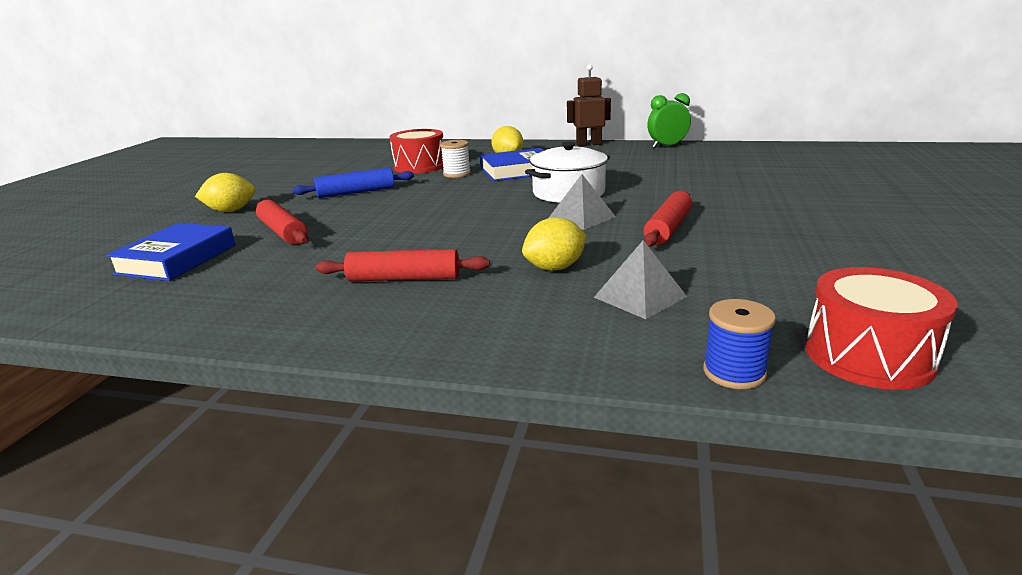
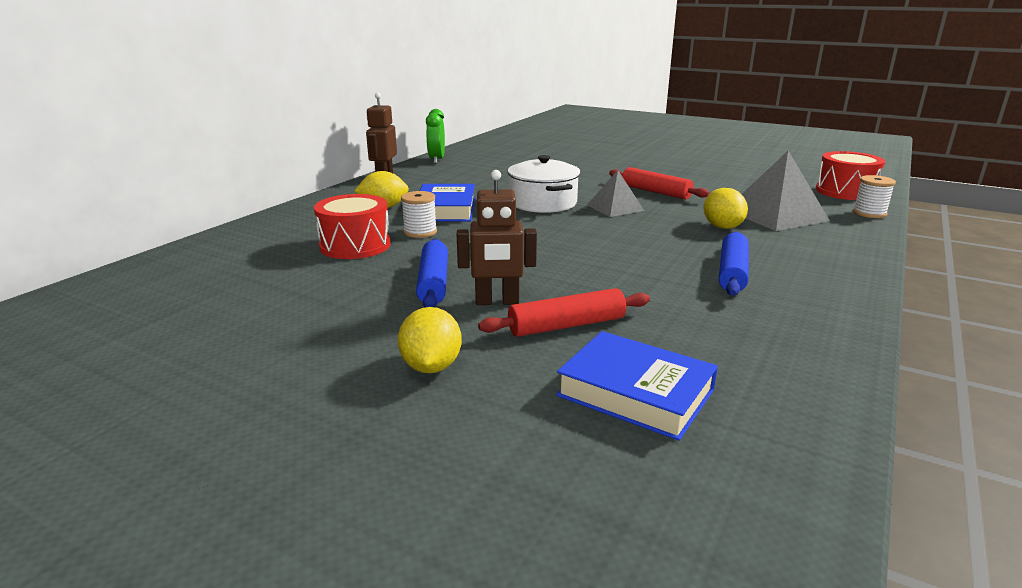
camera: 75 degrees left, 0 degrees up
red rolling pin [316,249,490,281] -> blue rolling pin [719,231,749,296]
grey pyramid [594,240,687,319] -> grey pyramid [742,151,830,231], size x1.63
blue spool [703,299,776,389] -> white spool [853,175,896,218]
none -> brown robot [457,170,537,305]

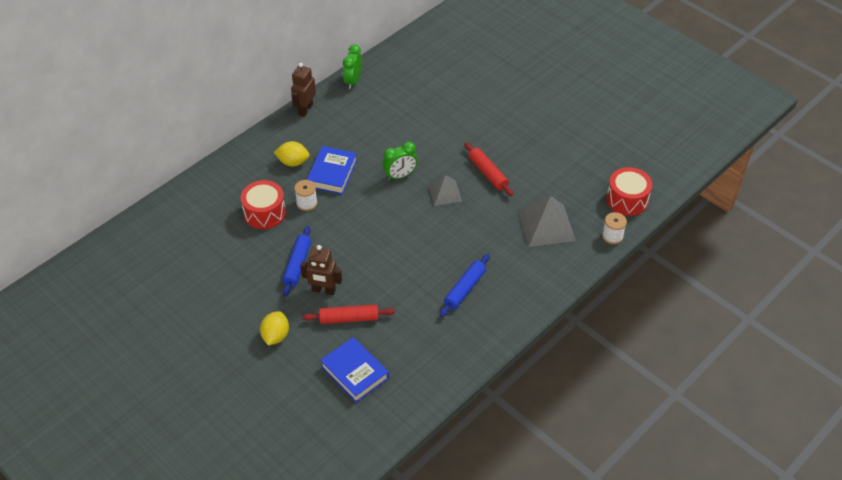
camera: 15 degrees right, 25 degrees up
white pot [507,155,581,213] -> green clock [382,142,418,181]
yellow lemon [703,188,748,229] -> none

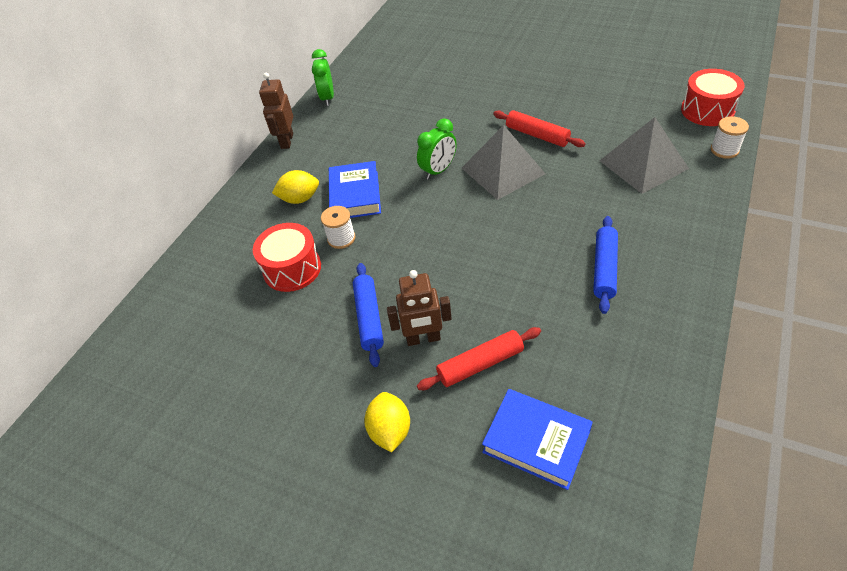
camera: 15 degrees left, 0 degrees up
grey pyramid [428,175,462,206] -> grey pyramid [462,125,546,200], size x1.63

